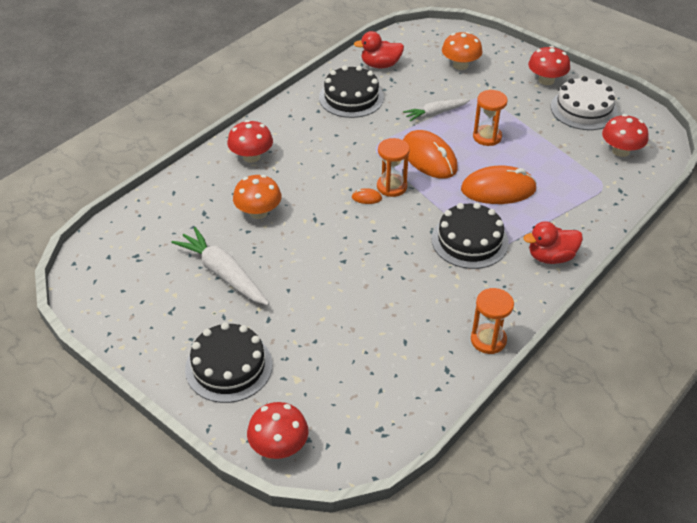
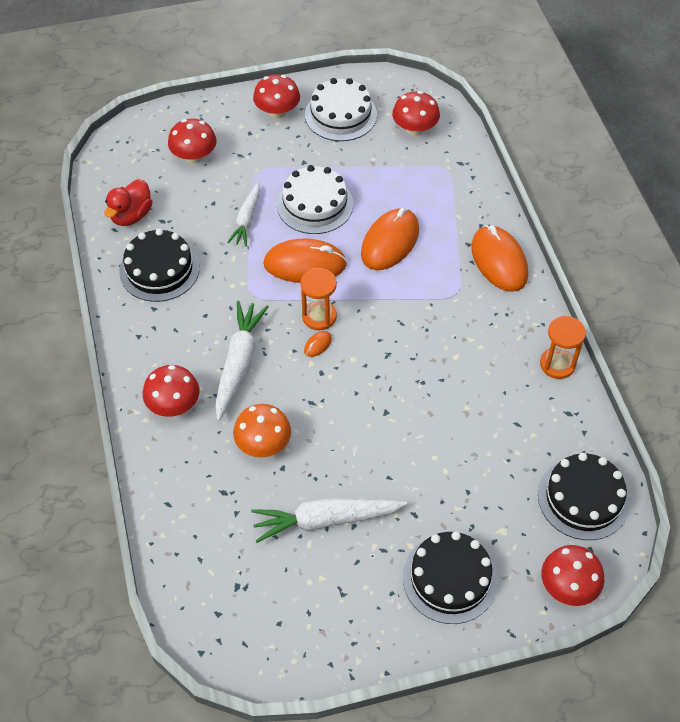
camera: 55 degrees left, 10 degrees up
black cake [431,203,509,269] -> black cake moved to [538,453,630,540]
orange mushroom [442,32,483,70] -> red mushroom [168,119,216,163]
orange hourglass [473,90,508,146] -> white cake [277,165,353,234]
red duck [523,221,583,264] -> orange mouse [472,225,528,292]
none -> white carrot [215,301,269,421]

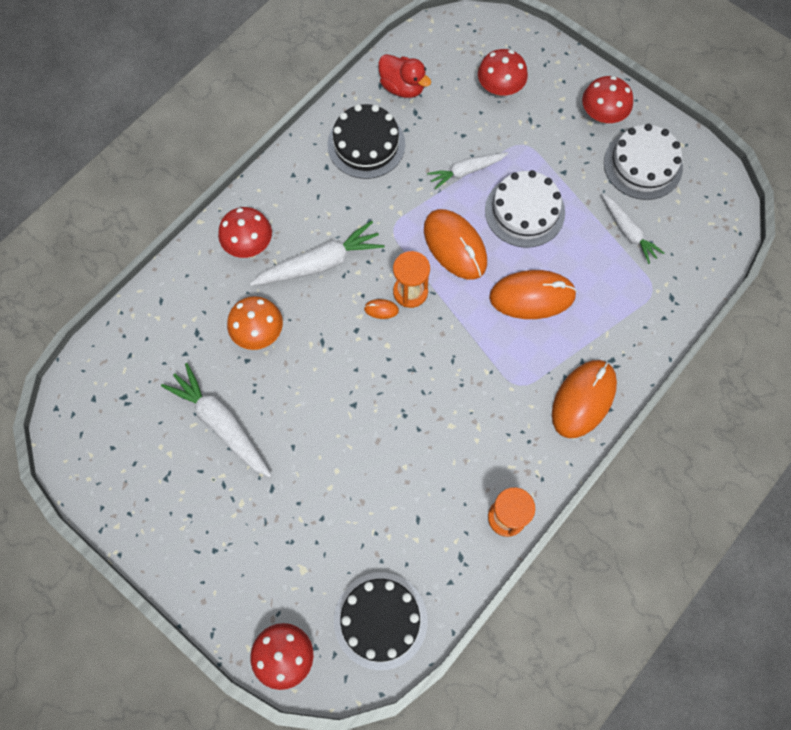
camera: 55 degrees right, 15 degrees up
red duck [104,179,152,226] -> red duck turned 135 degrees counterclockwise [378,54,431,98]
red mushroom [392,91,440,136] -> none
black cake [403,531,498,624] -> none
none -> white carrot [602,194,664,264]

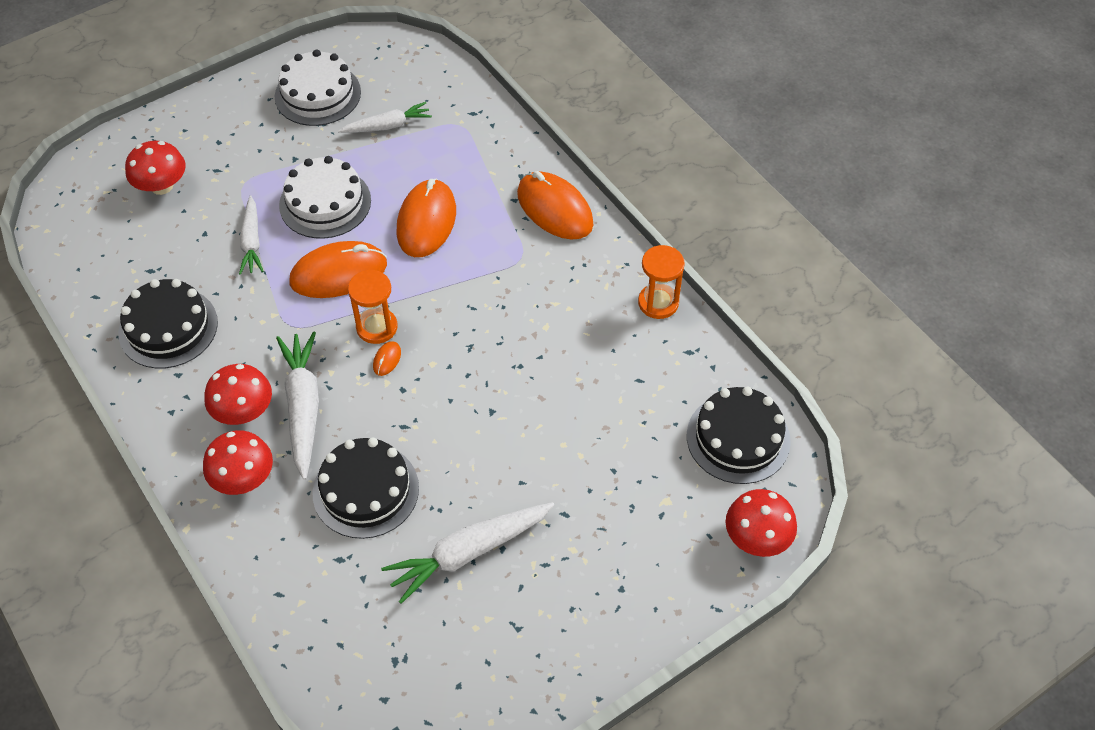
camera: 75 degrees left, 15 degrees down
orange mushroom [227,296,283,350] -> black cake [313,438,419,539]
red duck [378,54,431,98] -> none
red mushroom [582,76,633,123] -> red mushroom moved to [204,364,272,425]

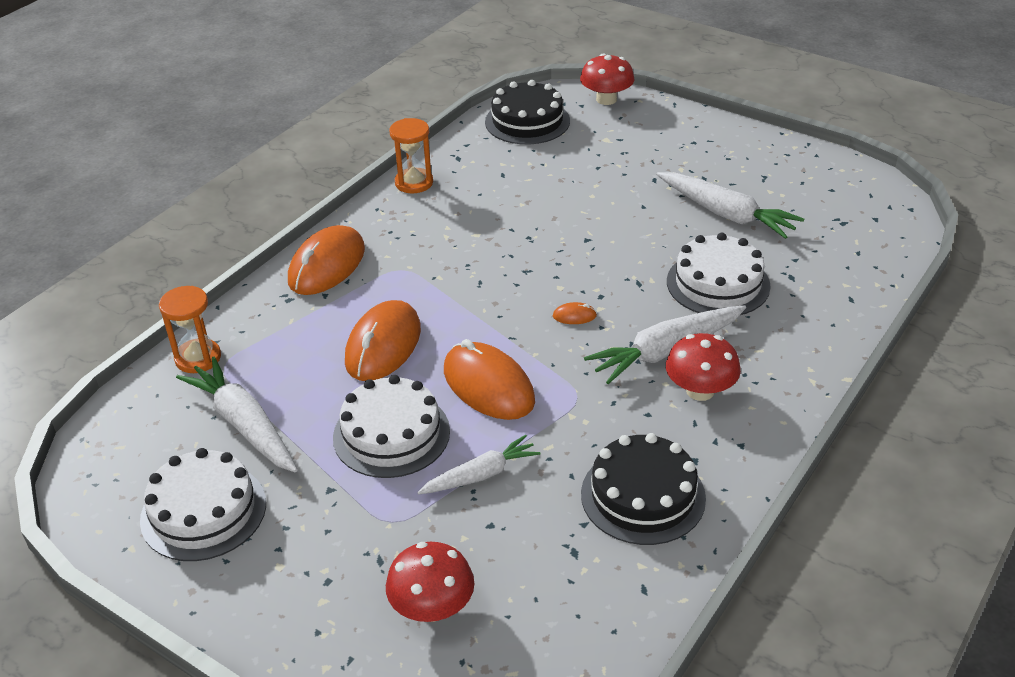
camera: 110 degrees left, 15 degrees down
red mushroom [203,430,273,495] -> none
black cake [313,438,419,539] -> white cake [667,233,771,315]
white carrot [338,102,432,133] -> white carrot [176,357,298,472], size x1.56
orange hourglass [348,270,398,344] -> orange hourglass moved to [159,286,221,373]
orange mouse [396,179,456,257] -> orange mouse turned 60 degrees counterclockwise [345,300,421,381]

